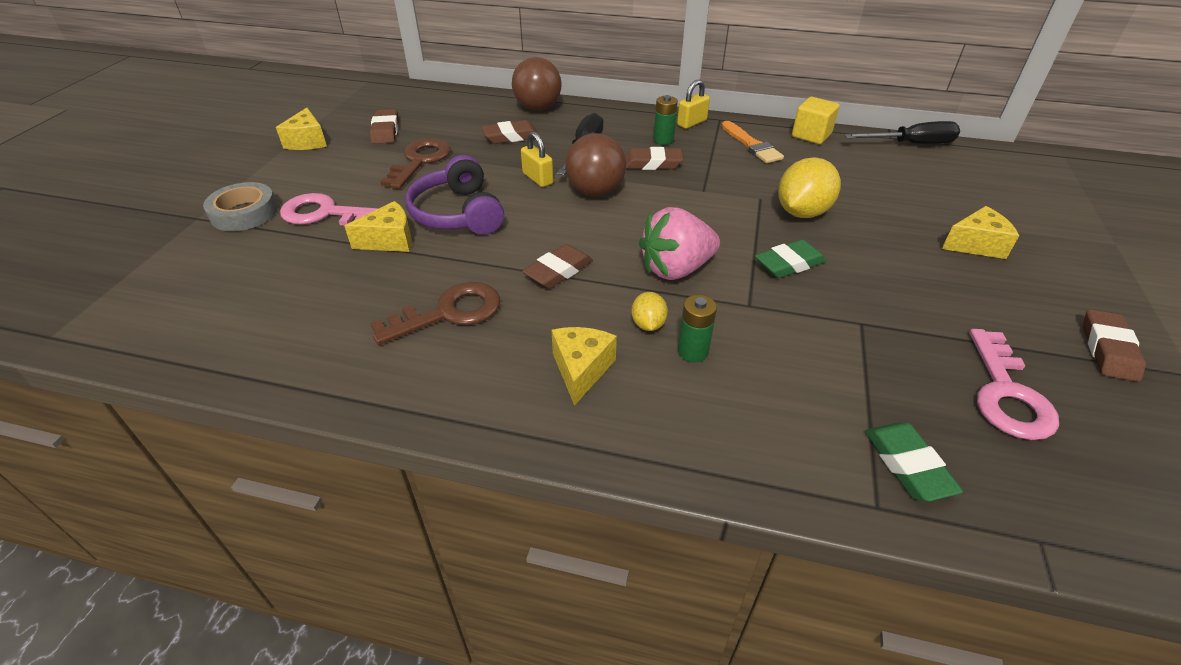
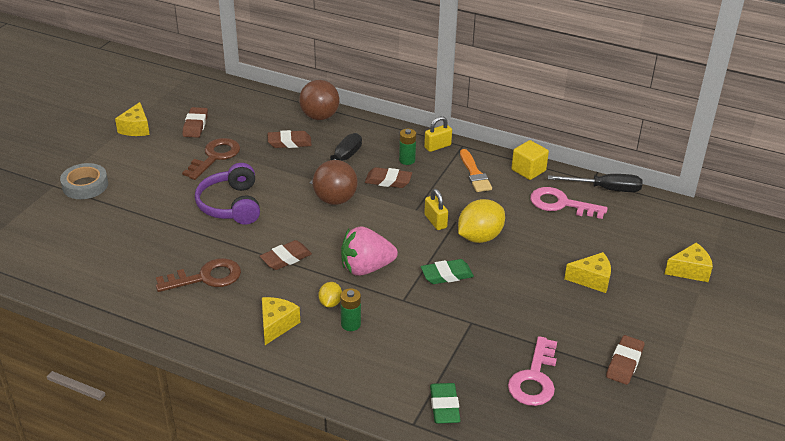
camera: 10 degrees right, 5 degrees down
pink key [280,193,379,225] -> pink key moved to [530,187,608,219]
yellow cheese [345,201,412,252] -> yellow cheese moved to [665,243,713,282]
yellow padlock [521,132,554,187] -> yellow padlock moved to [424,189,448,230]

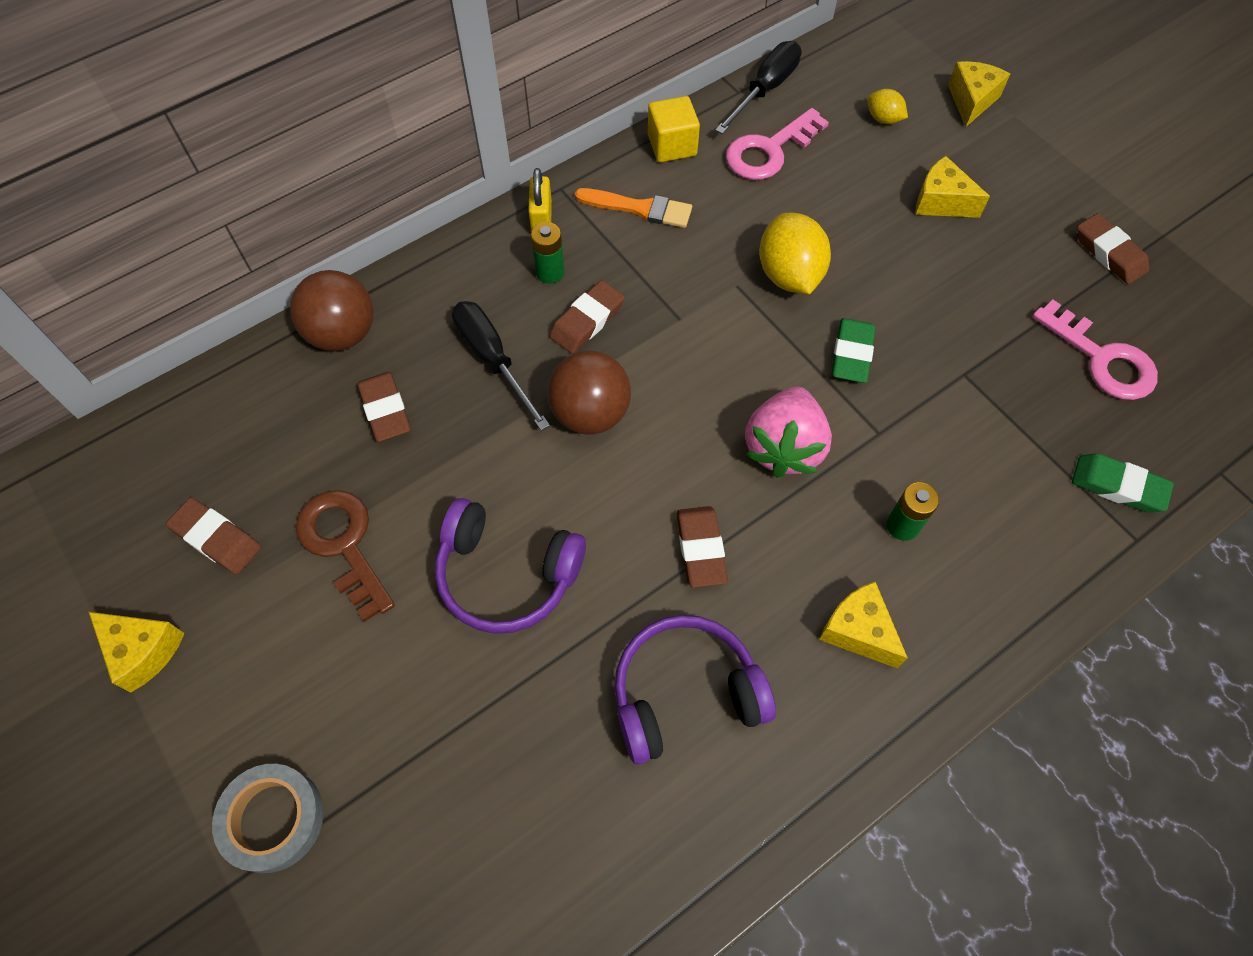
camera: 60 degrees left, 25 degrees up
brown key [156,258,241,292] -> purple headphones [614,615,776,765]
brown eraser [268,130,312,148] -> brown eraser turned 45 degrees counterclockwise [357,372,411,442]
yellow lemon [318,282,342,308] -> yellow lemon moved to [867,89,908,124]
yellow padlock [424,189,448,230] -> none
yellow cheese [564,252,611,293] -> yellow cheese turned 90 degrees counterclockwise [916,156,990,218]

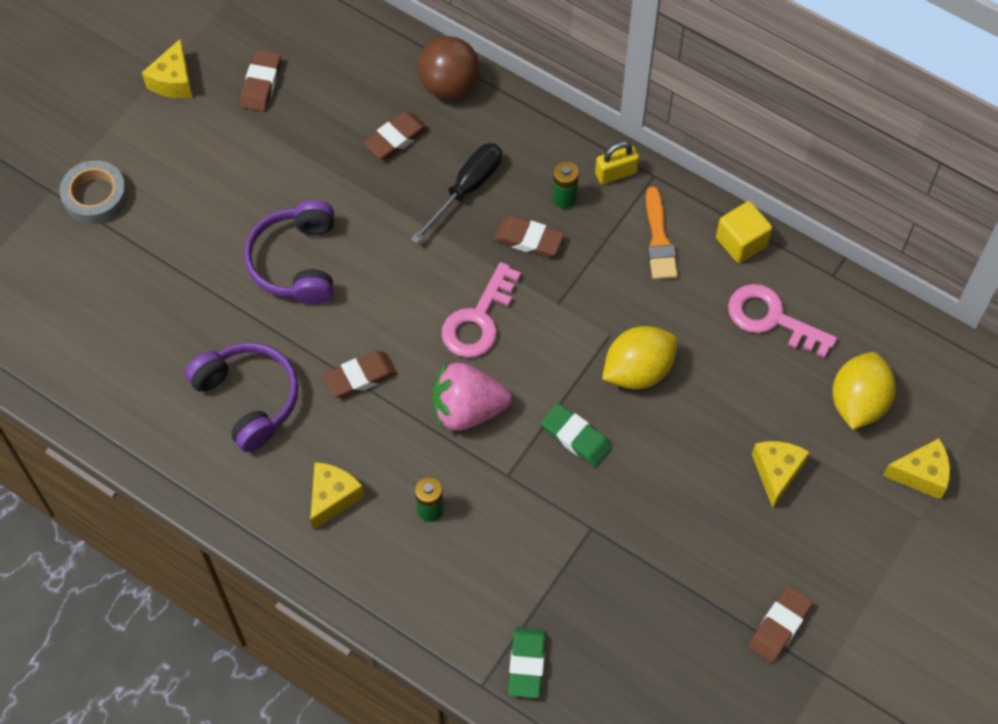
camera: 70 degrees right, 0 degrees up
brown key [296,490,395,622] -> none
brown ball [548,351,631,435] -> none
black screwdriver [715,41,802,134] -> none
green eraser [832,318,876,383] -> green eraser turned 45 degrees clockwise [541,403,612,467]
yellow lemon [867,89,908,124] -> yellow lemon [832,352,896,430], size x1.94
pink key [1032,299,1158,400] -> pink key moved to [441,262,521,358]

